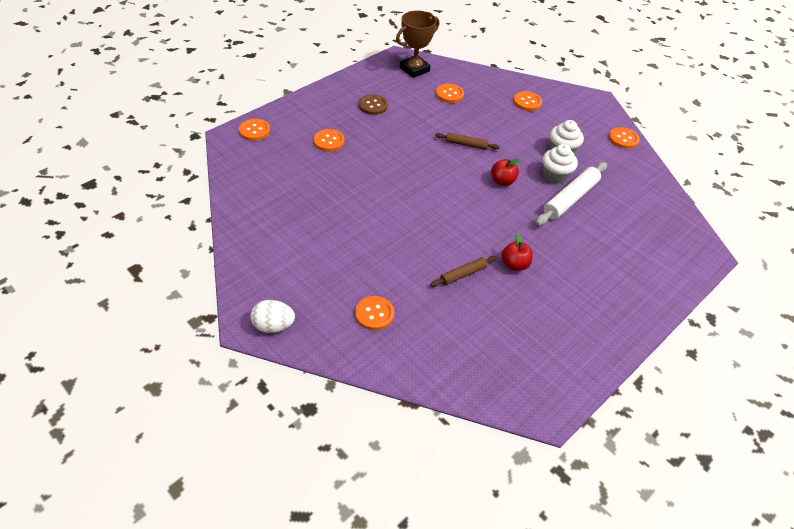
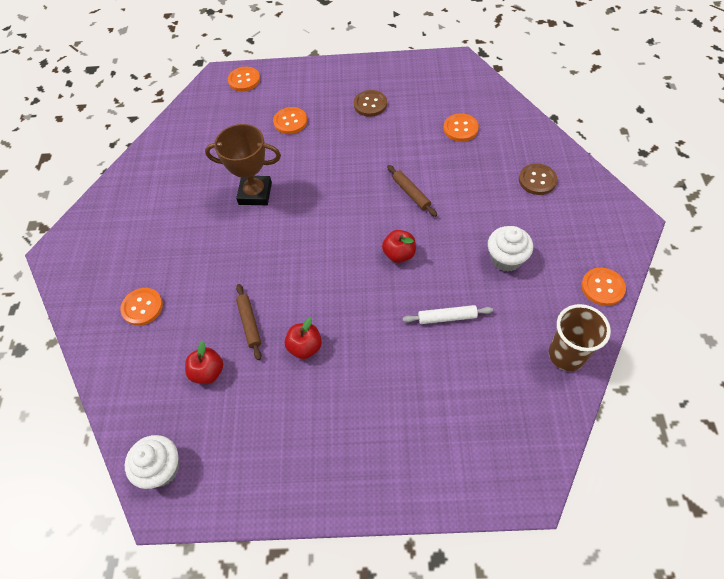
camera: 50 degrees right, 10 degrees up
white egg [250,300,295,333] -> none
brown trophy [396,11,439,78] -> brown trophy moved to [205,124,281,205]
brown rolling pin [430,256,497,287] -> brown rolling pin turned 60 degrees clockwise [236,284,262,360]
orange button [513,91,542,111] -> brown button [519,163,557,195]
white rolling pin [536,162,607,226] -> white rolling pin [403,305,493,324], size x0.56
white cupcake [543,144,578,184] -> white cupcake moved to [125,435,179,489]
none -> red apple [185,341,223,384]
none -> brown cup [549,304,611,371]

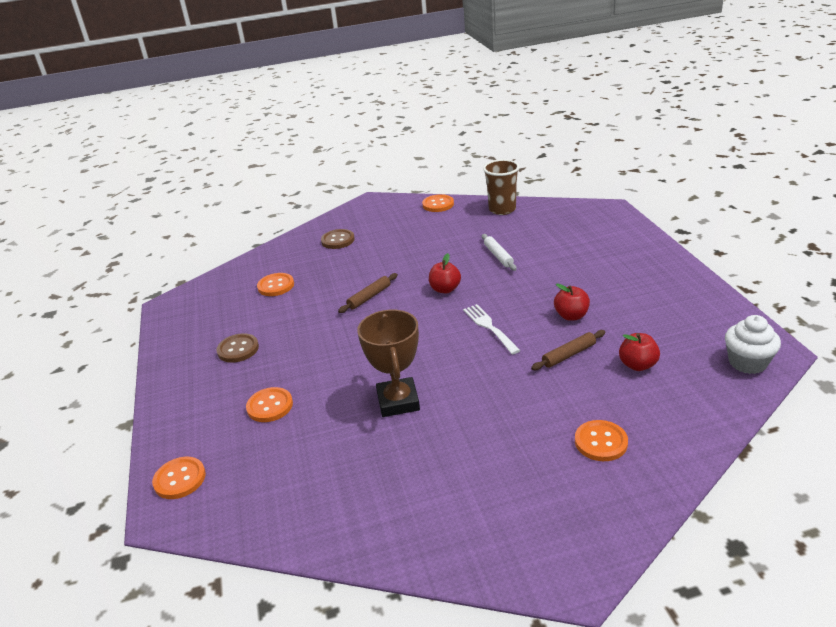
camera: 105 degrees left, 25 degrees down
white cupcake [488,226,533,272] -> none
none -> white fork [463,304,521,354]

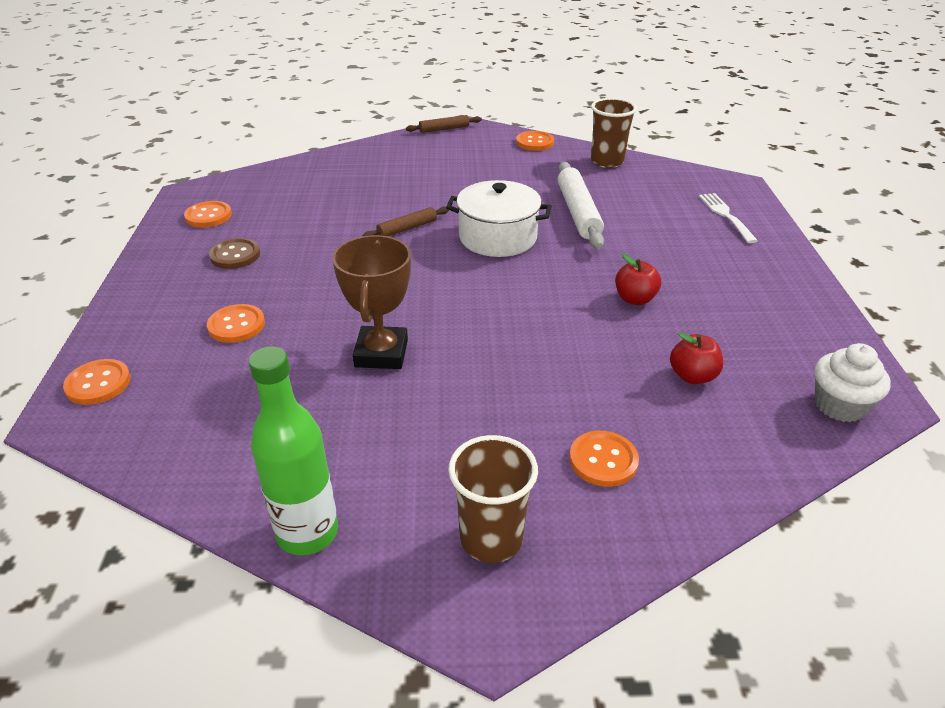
camera: 10 degrees right, 5 degrees up
orange button [257,273,294,296] -> orange button moved to [184,201,232,228]
brown button [321,229,355,249] -> none
red apple [429,253,461,293] -> white pot [446,180,551,257]
white fork [463,304,521,354] -> white fork moved to [699,193,758,243]
white rolling pin [482,234,517,271] -> white rolling pin [558,162,604,249], size x1.77
brown rolling pin [531,330,606,370] -> brown rolling pin moved to [406,115,482,133]
none -> green bottle [249,346,338,556]
none -> brown cup [448,435,538,563]

